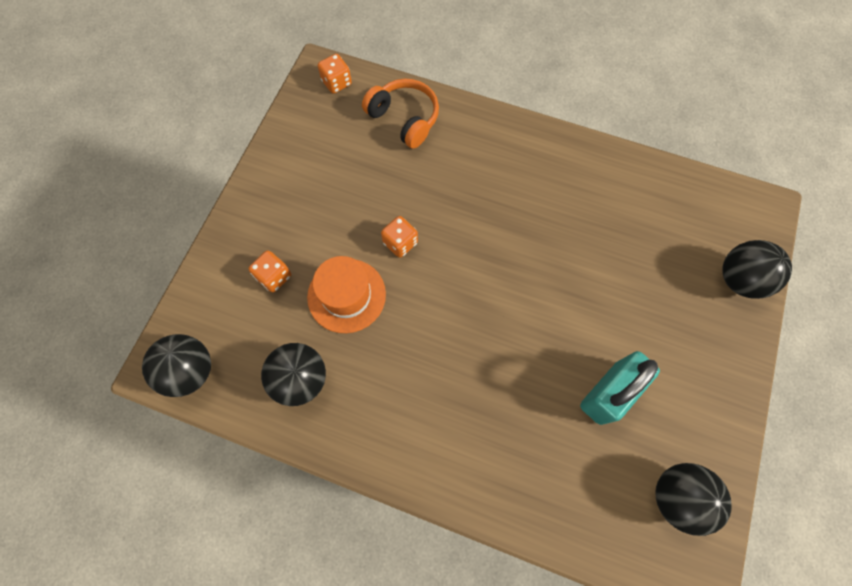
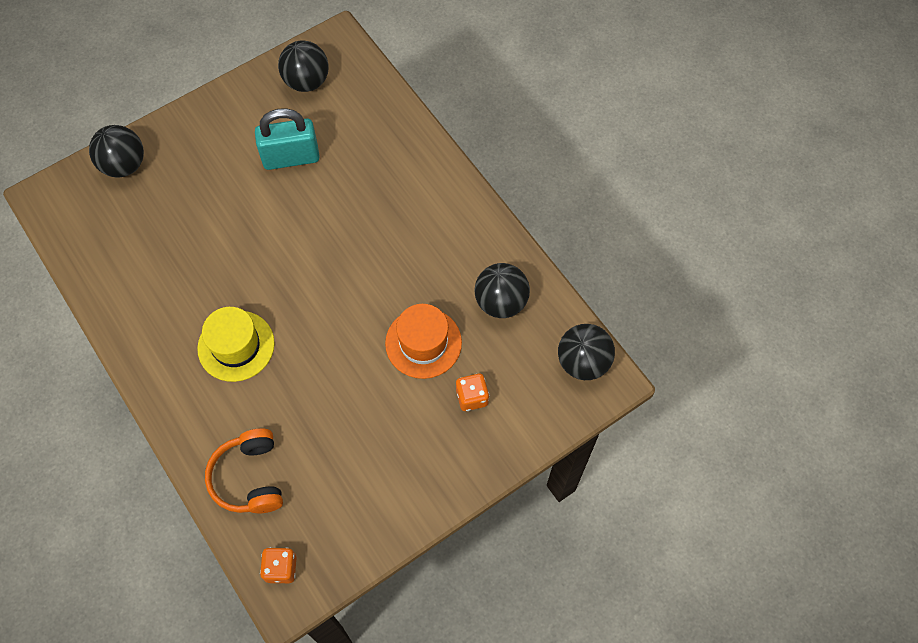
camera: 145 degrees left, 5 degrees down
orange dice [381,216,418,258] -> none
none -> yellow hat [197,307,275,382]

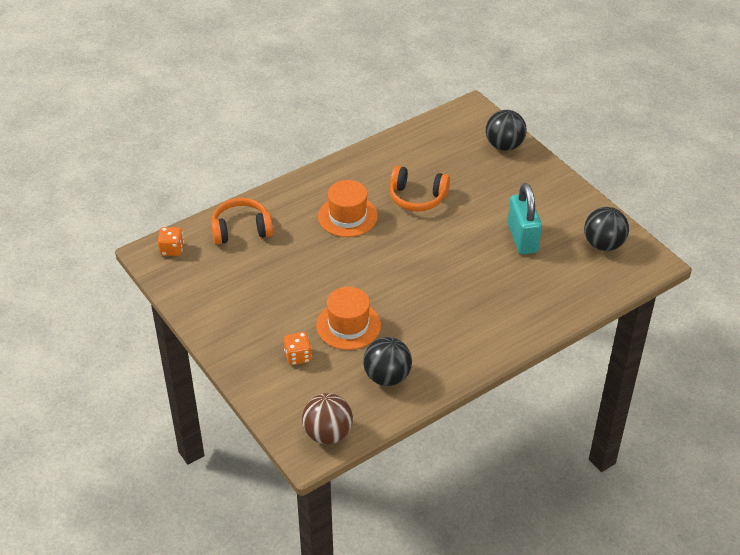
camera: 90 degrees right, 20 degrees down
yellow hat [197,307,275,382] -> orange hat [318,180,378,237]
black ball [558,324,615,380] -> brown ball [302,393,353,444]
none -> orange headphones [390,166,450,211]

